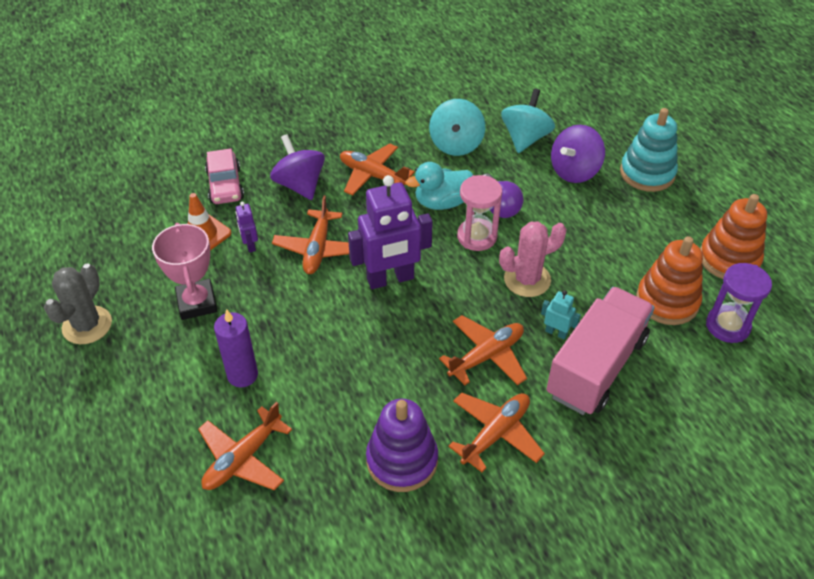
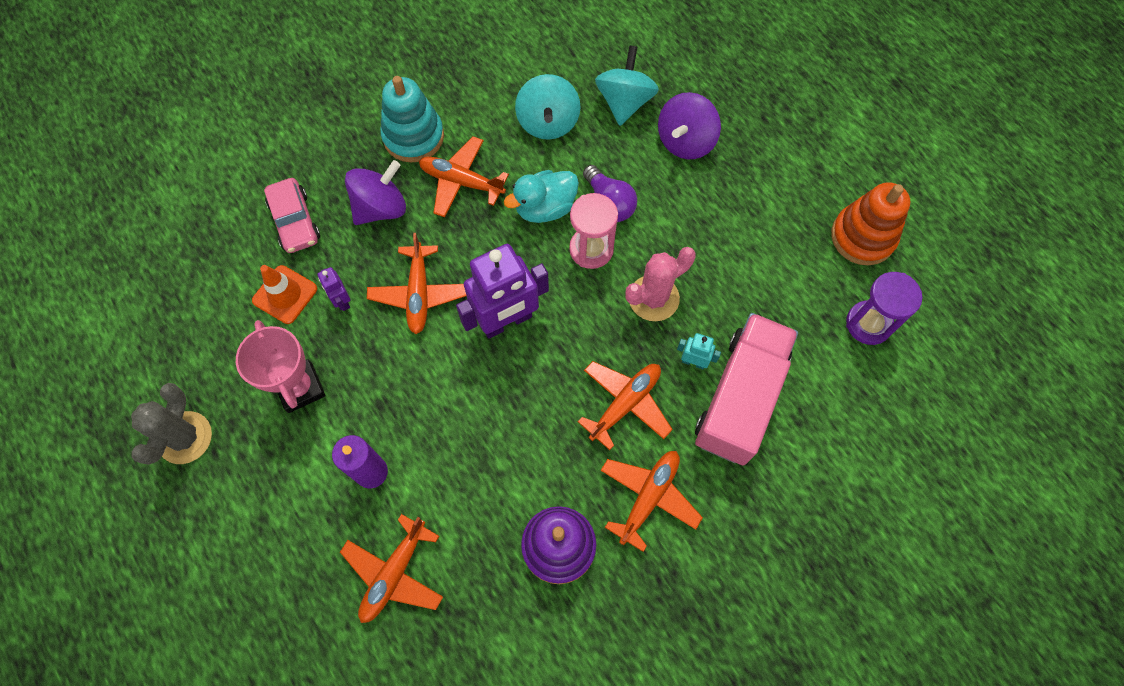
camera: 10 degrees left, 20 degrees up
purple spinning top [270,134,325,200] -> purple spinning top turned 90 degrees clockwise [345,160,406,225]
turquoise stacking toy [620,108,678,192] -> turquoise stacking toy moved to [380,76,444,162]
orange stacking toy [636,236,703,325] -> none

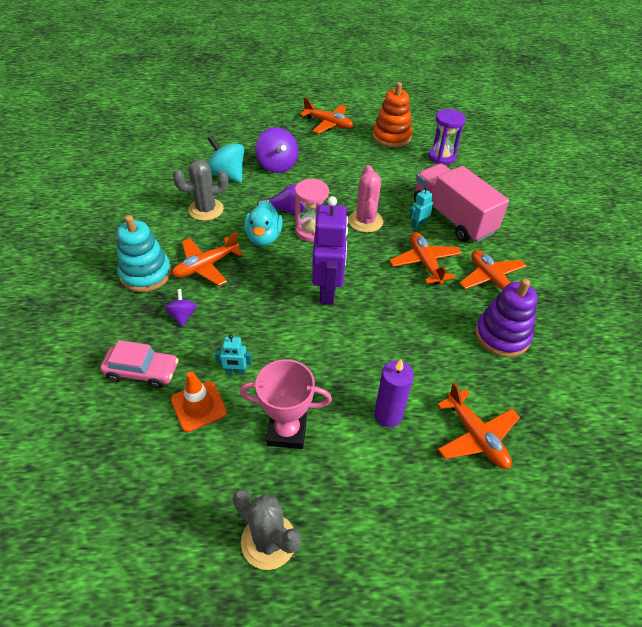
camera: 60 degrees left, 20 degrees down
purple robot [317,267,351,311] -> turquoise robot [215,334,252,375]
purple spinning top [345,160,406,225] -> purple spinning top [165,289,197,327], size x0.56
orange plane [367,233,466,334] -> orange plane moved to [300,97,353,134]
turquoise spinning top [515,74,581,140] -> grey cactus [173,159,228,221]

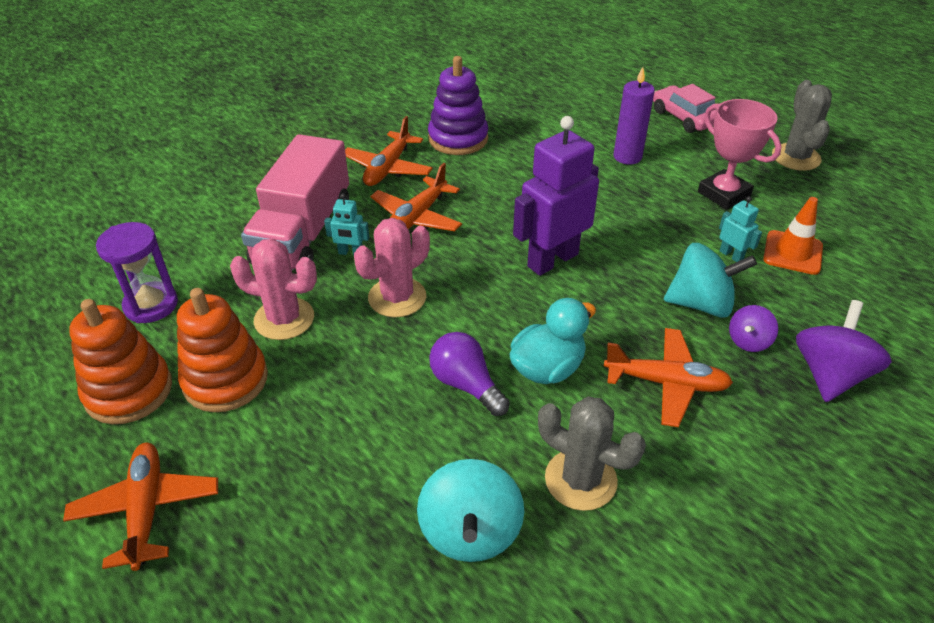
camera: 130 degrees left, 5 degrees down
pink car [100,340,179,389] -> pink car moved to [653,84,716,133]
turquoise stacking toy [117,215,171,292] -> none
purple spinning top [255,127,298,173] -> purple spinning top moved to [796,300,892,402]
pink hourglass [295,179,329,242] -> none
orange plane [437,383,520,469] -> none
none -> orange stacking toy [177,288,268,412]
none -> pink cactus [230,239,317,340]
none -> turquoise spinning top [664,243,757,318]

